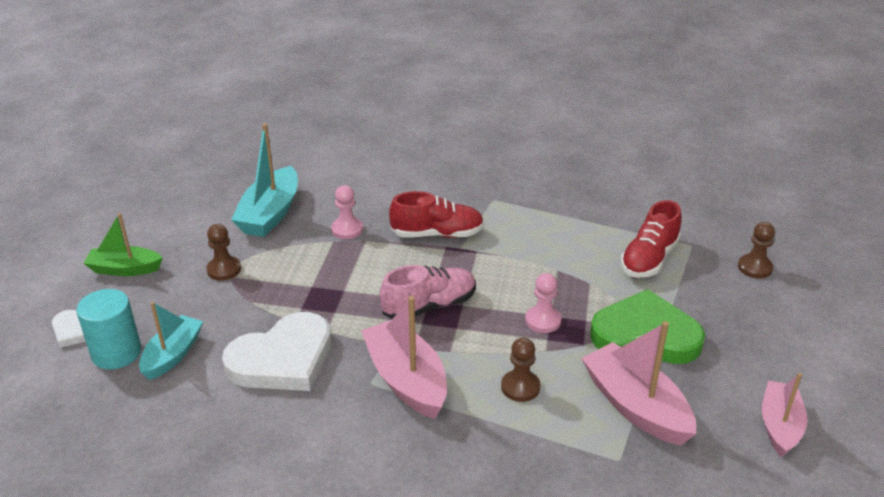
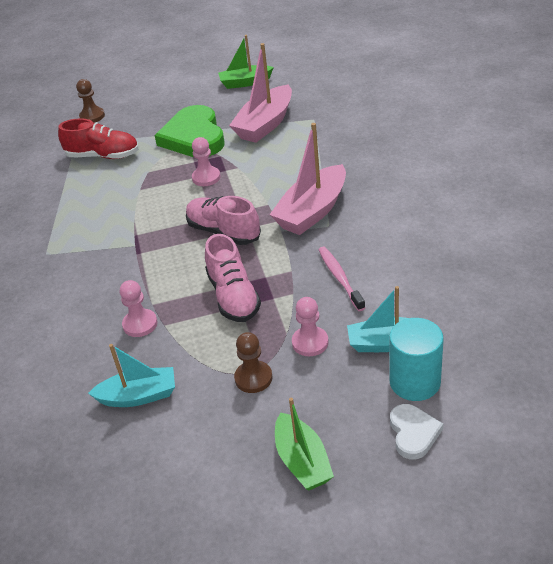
camera: 110 degrees left, 5 degrees up
white heart [222,312,332,391] -> pink toothbrush [318,247,365,311]
turquoise boat [231,123,298,237] -> turquoise boat [88,344,175,407], size x0.66
red shoe [389,191,484,238] -> none
brown pawn [501,337,540,402] -> none
pink boat [762,373,807,457] -> green boat [218,35,274,89]
none -> pink shoe [205,234,261,322]
none -> pink pawn [292,297,329,356]

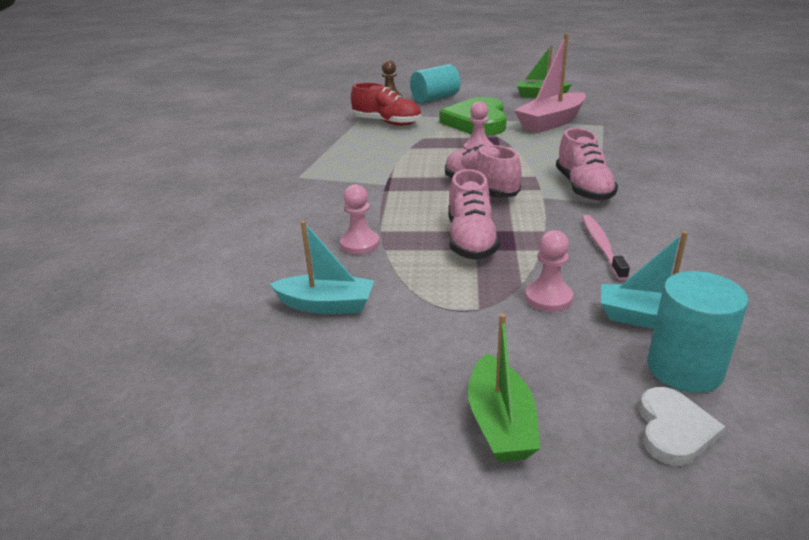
camera: 15 degrees right, 10 degrees down
brown pawn [234,332,273,393] -> none
pink boat [269,123,346,235] -> pink shoe [556,128,618,201]
none -> turquoise cylinder [410,64,460,103]

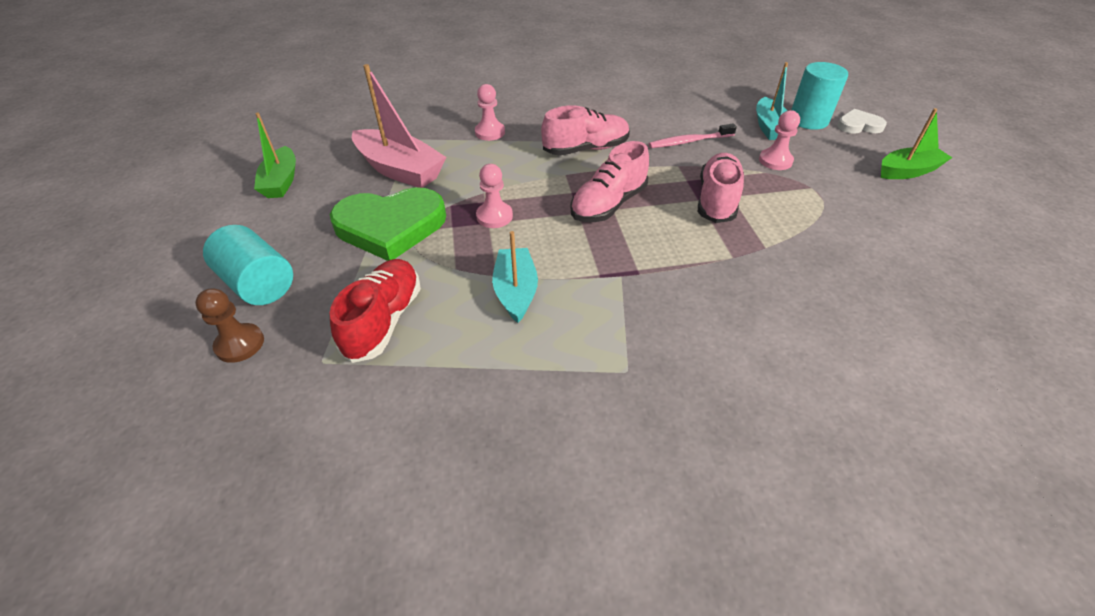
camera: 105 degrees left, 15 degrees up
turquoise boat [270,221,374,314] -> turquoise boat moved to [492,231,538,323]
pink pawn [340,184,380,254] -> pink pawn moved to [475,84,505,141]
pink shoe [448,169,500,260] -> pink shoe turned 60 degrees counterclockwise [698,153,744,223]

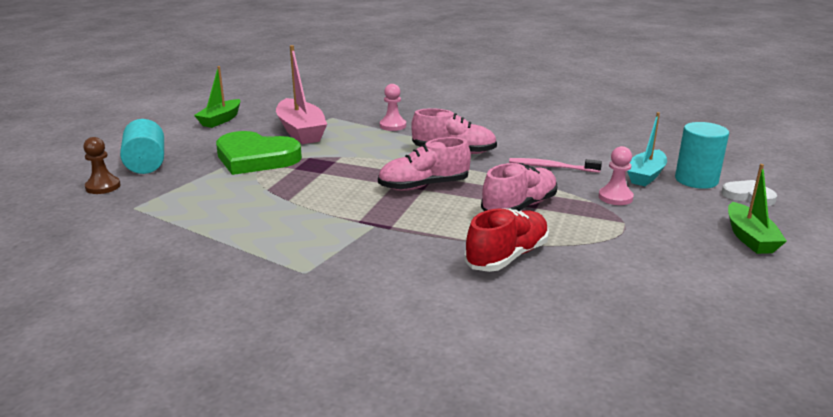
camera: 30 degrees right, 20 degrees down
red shoe [330,259,421,363] -> red shoe moved to [464,208,549,272]
pink pawn [476,164,513,228] -> none
turquoise boat [492,231,538,323] -> none
green boat [881,108,953,179] -> green boat turned 75 degrees clockwise [728,164,787,254]

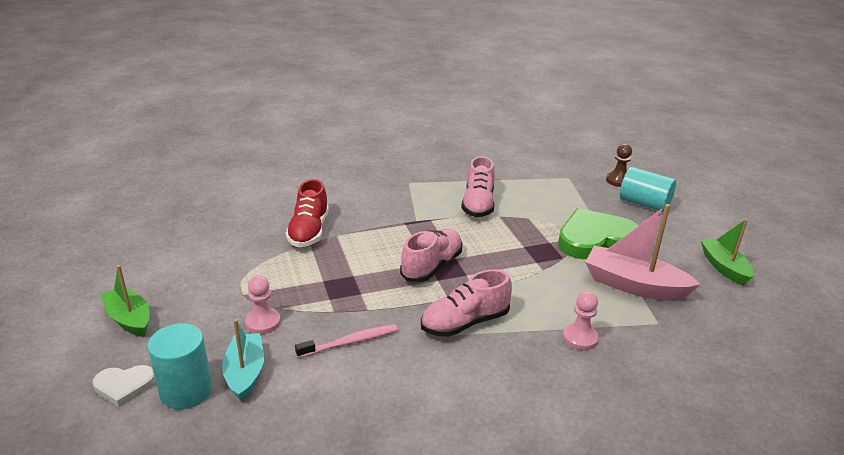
camera: 140 degrees right, 5 degrees up
pink shoe [481,163,558,211] -> pink shoe moved to [461,156,495,217]

